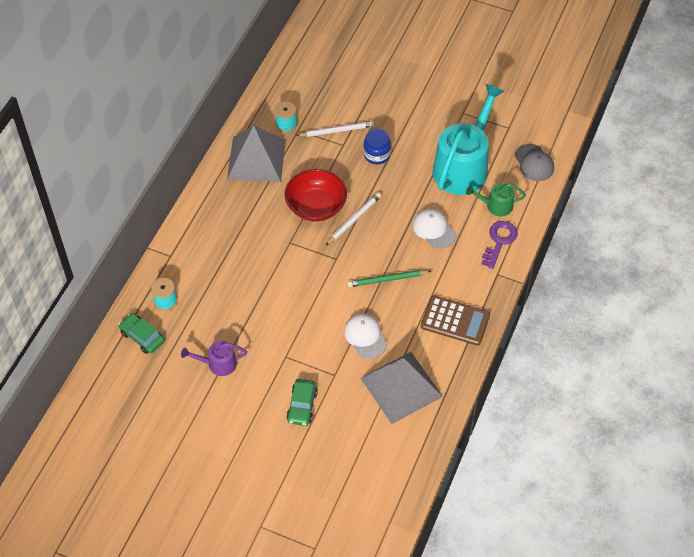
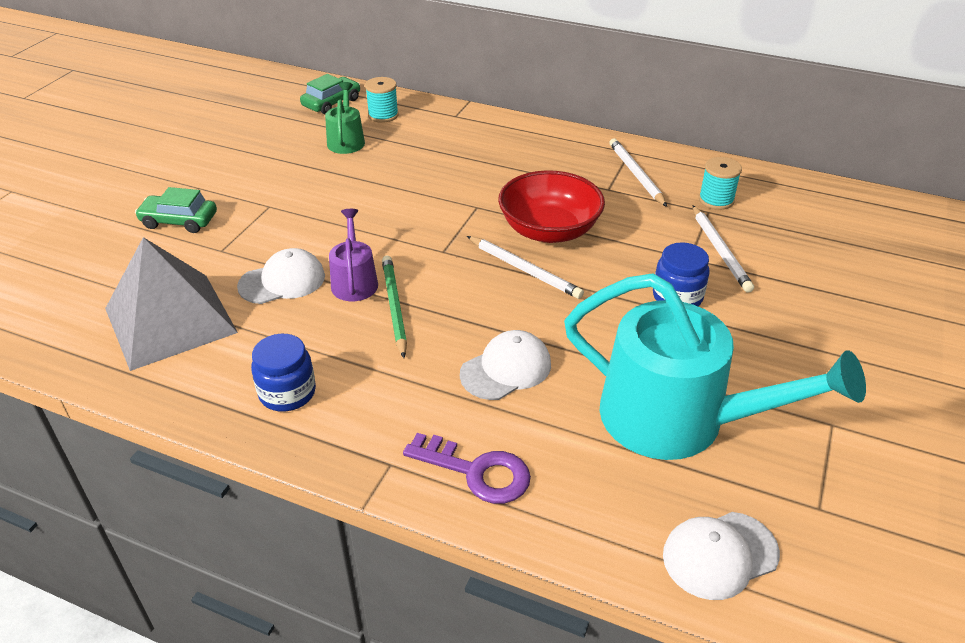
camera: 90 degrees right, 15 degrees down
purple watering can [181,341,247,376] -> purple watering can moved to [329,209,378,301]
grey pyramid [227,125,286,182] -> white pencil [609,138,667,207]
brown calculator [421,296,490,346] -> blue jar [251,334,316,412]
green watering can [466,183,526,216] -> green watering can moved to [325,82,365,154]
grey cap [515,144,554,181] -> white cap [663,512,780,600]

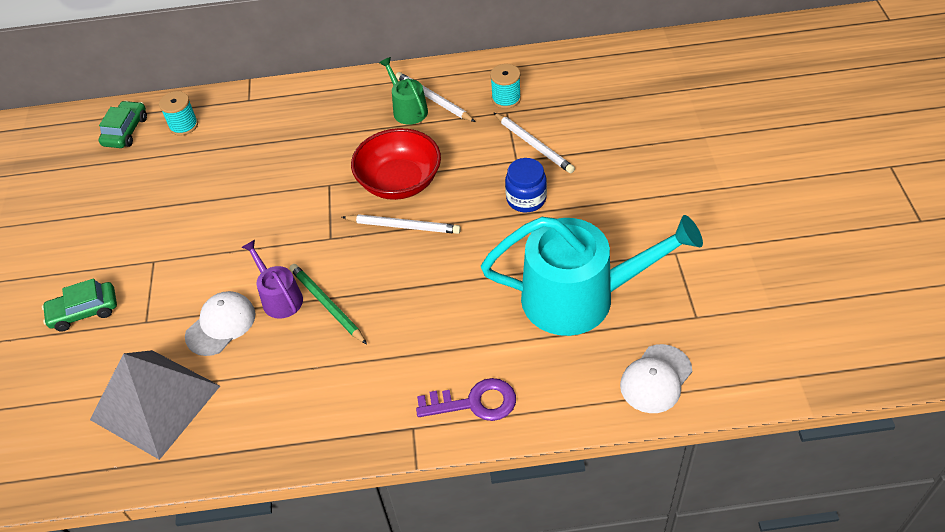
camera: 25 degrees left, 10 degrees up
blue jar [251,334,316,412] -> none
green watering can [325,82,365,154] -> green watering can moved to [379,57,428,125]
white cap [460,330,551,400] -> none

